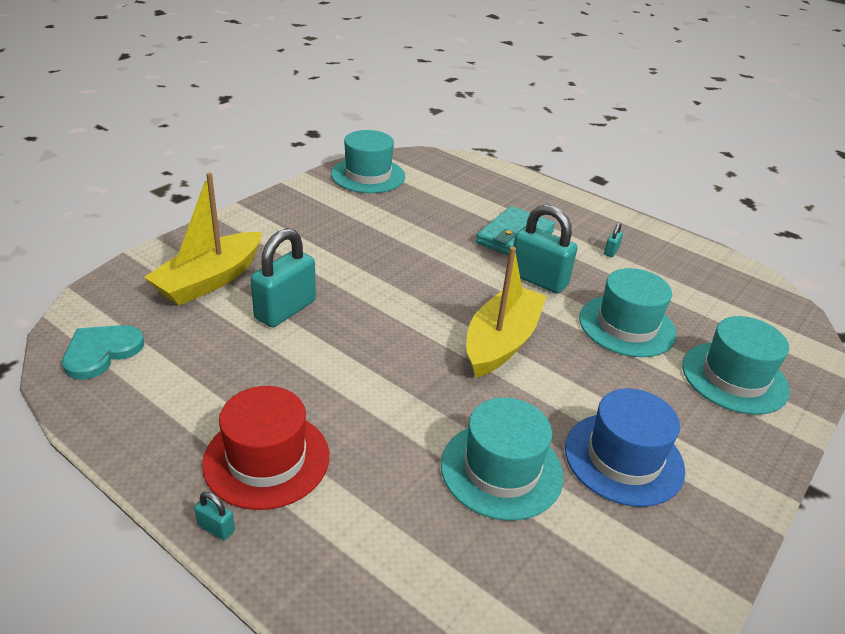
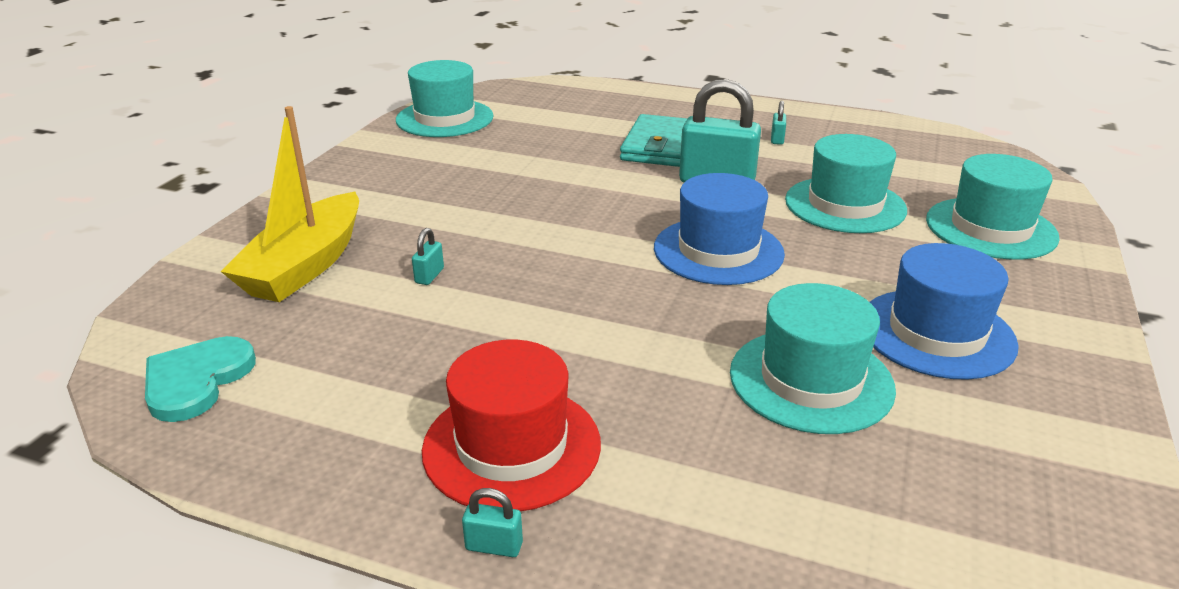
camera: 15 degrees left, 5 degrees down
turquoise padlock [250,228,316,327] -> turquoise padlock [412,228,444,285], size x0.42
yellow boat [466,247,547,378] -> blue hat [654,173,785,285]

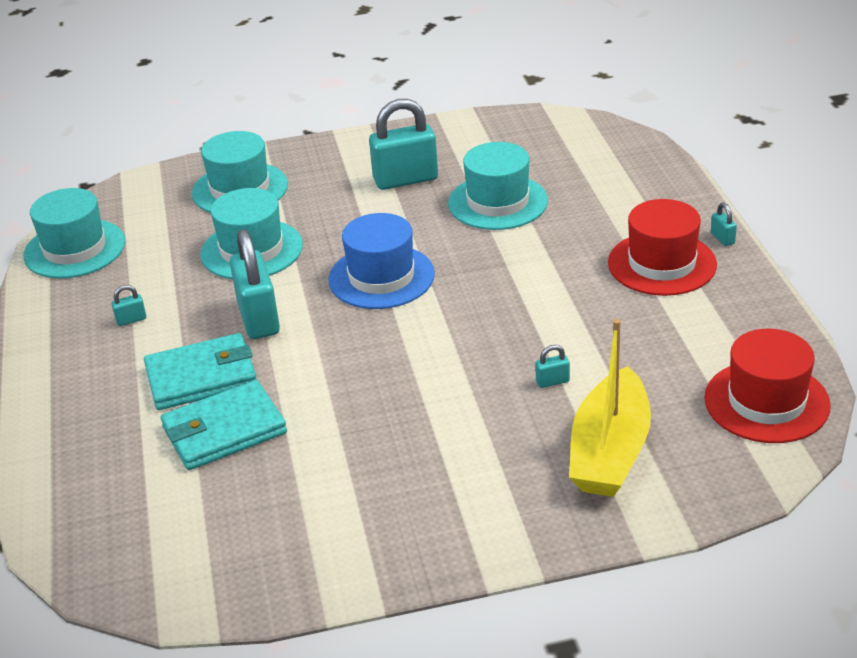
camera: 120 degrees left, 5 degrees up
turquoise heart [145,336,256,422] -> red hat [704,329,831,443]
yellow boat [221,106,359,302] -> yellow boat turned 120 degrees clockwise [569,319,651,497]
turquoise hat [396,60,493,137] -> turquoise hat moved to [23,188,125,279]
blue hat [870,243,1019,380] -> turquoise padlock [369,99,438,190]
none -> turquoise wallet [160,380,287,470]

